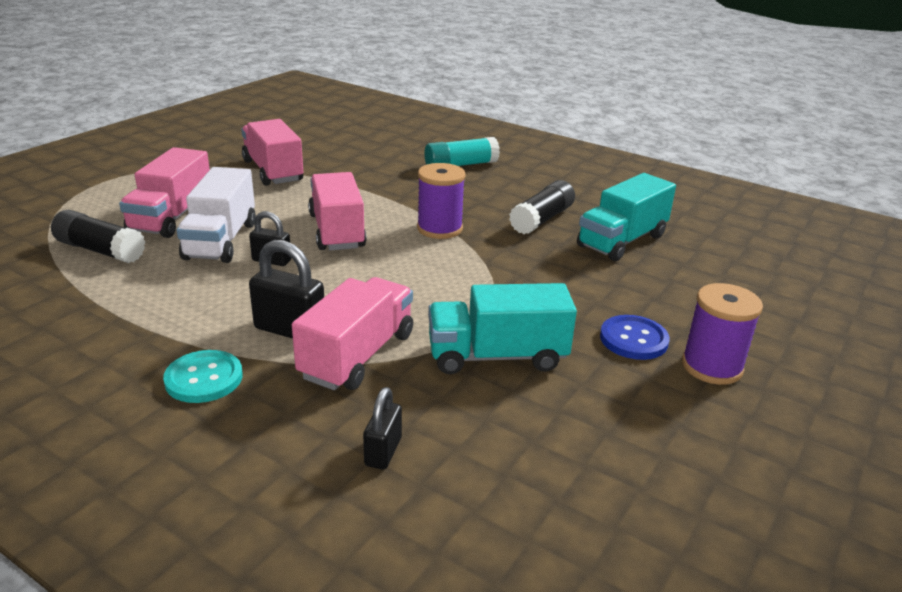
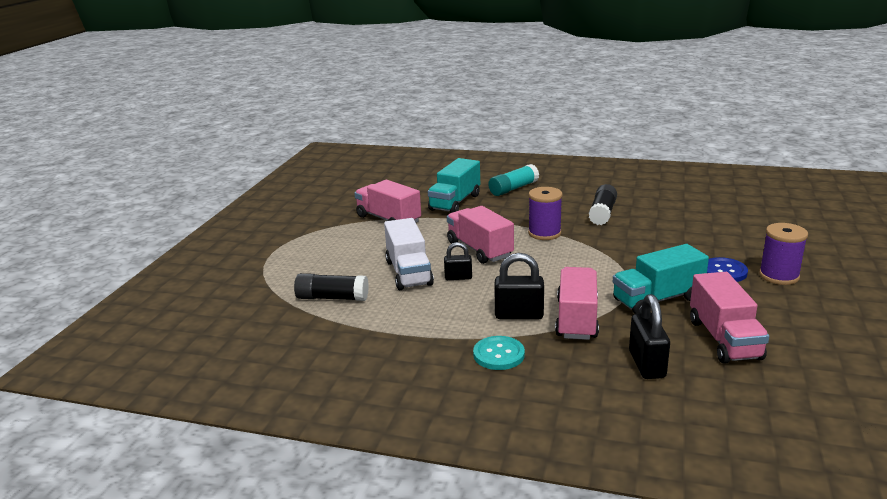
camera: 15 degrees left, 5 degrees down
pink truck [119,147,210,238] -> pink truck moved to [690,272,769,363]
black padlock [363,387,402,469] -> black padlock [629,294,670,379], size x1.60
turquoise truck [577,173,676,261] -> turquoise truck moved to [428,158,480,213]

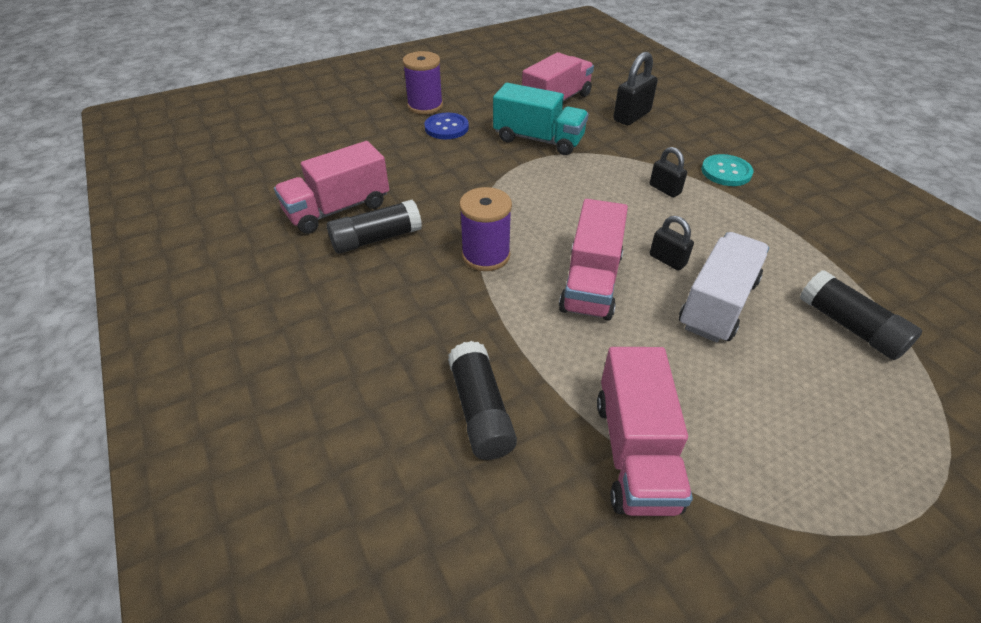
camera: 135 degrees left, 20 degrees up
turquoise truck [428,158,480,213] -> black glue stick [448,341,517,460]
turquoise glue stick [488,164,539,196] -> none
black padlock [494,253,544,320] -> black padlock [650,147,687,198], size x0.62
pink truck [555,267,599,340] -> pink truck moved to [274,141,389,234]

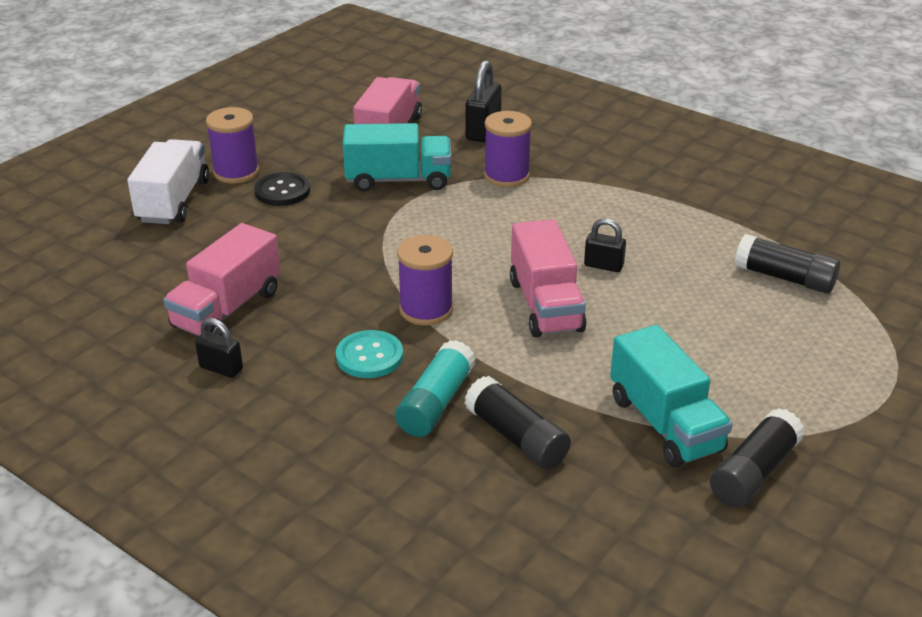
camera: 25 degrees left, 10 degrees down
black glue stick [327,200,422,254] -> black glue stick moved to [710,408,805,507]
blue button [424,112,469,139] -> black button [254,172,310,206]
pink truck [597,347,693,516] -> turquoise truck [610,325,732,468]
black padlock [650,147,687,198] -> black padlock moved to [195,318,243,378]
white truck [679,232,769,342] -> white truck moved to [127,139,209,224]
turquoise button [701,154,754,186] -> turquoise button moved to [336,330,403,378]
none -> turquoise glue stick [395,340,476,437]
none -> purple spool [484,111,532,187]

